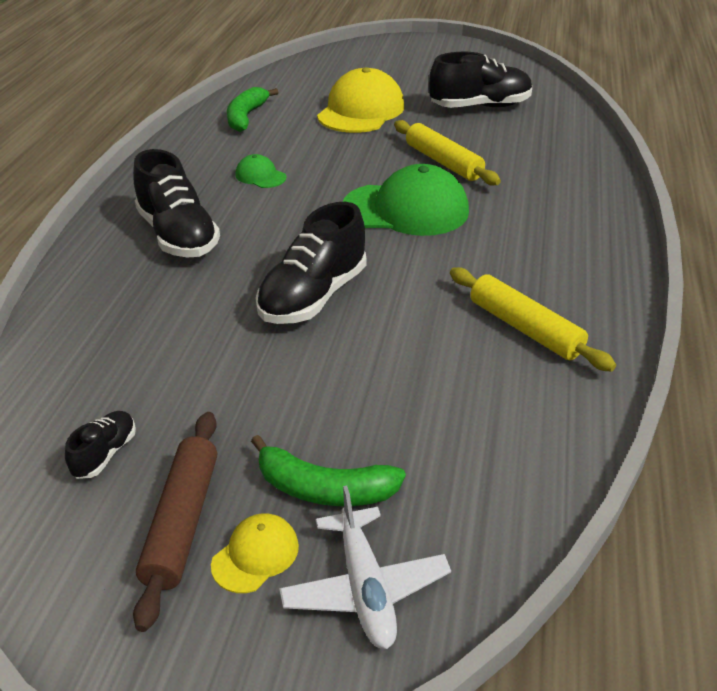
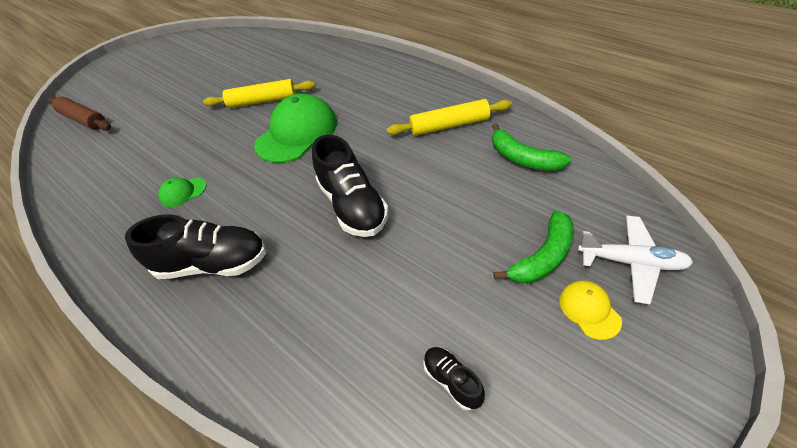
camera: 55 degrees left, 10 degrees up
brown rolling pin [133,412,217,632] -> brown rolling pin moved to [48,96,111,131]
green banana [227,87,279,132] -> green banana moved to [492,123,571,171]
yellow cap [317,67,404,133] -> none
black shoe [429,52,532,108] -> none

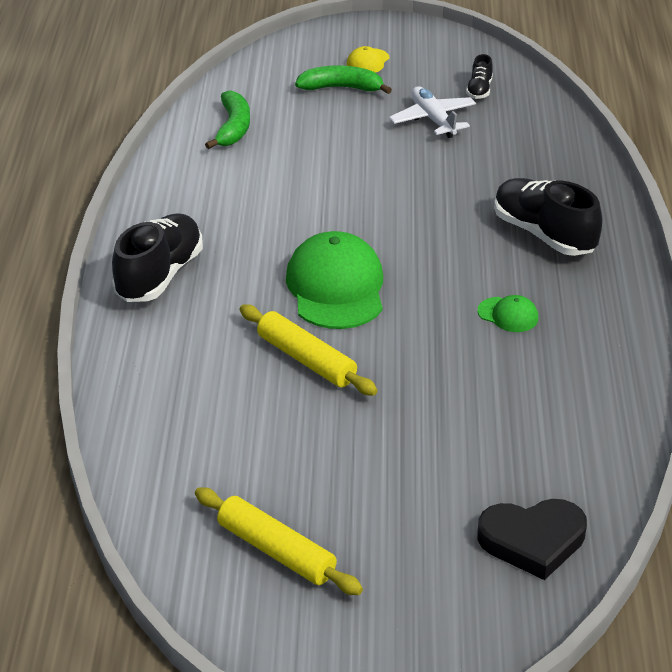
camera: 135 degrees left, 10 degrees down
brown rolling pin [48,96,111,131] -> black heart [478,499,587,580]
green cap [254,94,337,163] -> green cap turned 90 degrees clockwise [286,231,383,329]
black shoe [312,135,389,237] -> black shoe moved to [112,213,203,302]
yellow rolling pin [386,99,512,136] -> yellow rolling pin moved to [195,488,363,595]
white plane [578,215,693,304] -> white plane moved to [389,86,476,138]

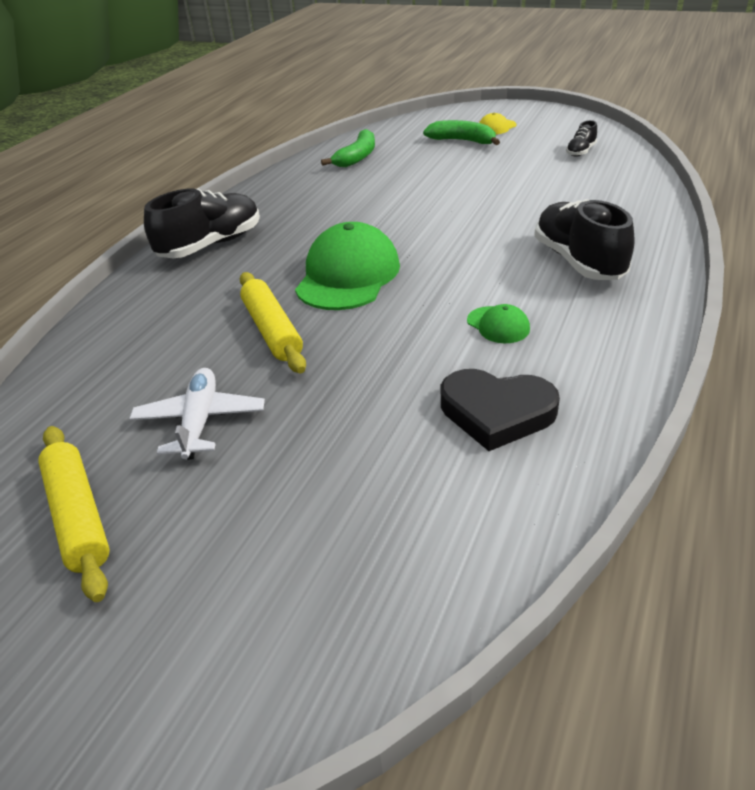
camera: 25 degrees right, 0 degrees up
white plane [389,86,476,138] -> white plane moved to [129,368,265,460]
black heart [478,499,587,580] -> black heart moved to [441,369,560,451]

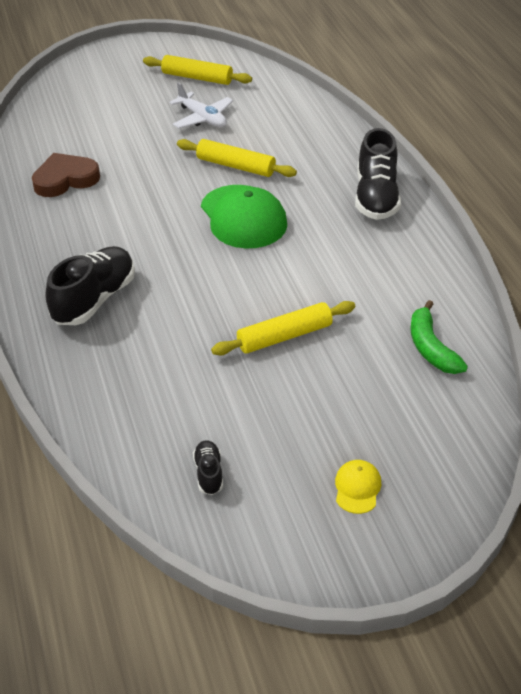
camera: 135 degrees right, 5 degrees up
green banana [423,120,500,145] -> none
black heart [441,369,560,451] -> brown heart [32,153,100,197]
green cap [467,304,530,343] -> none
black shoe [534,199,634,280] -> black shoe turned 90 degrees counterclockwise [45,246,135,325]
none -> yellow rolling pin [211,301,355,355]

